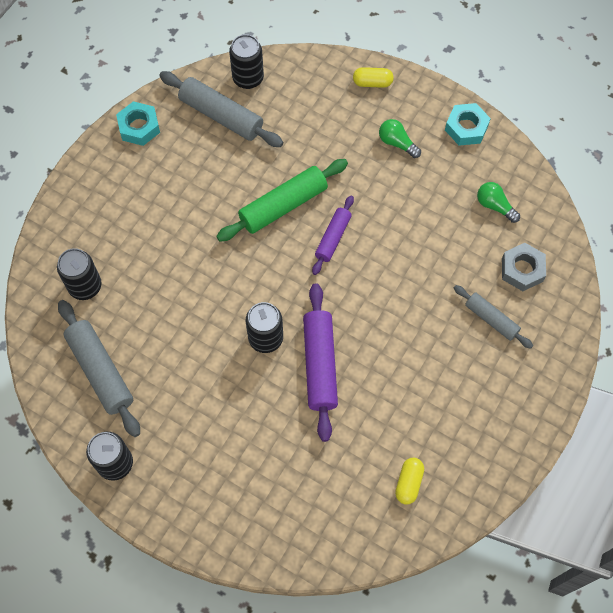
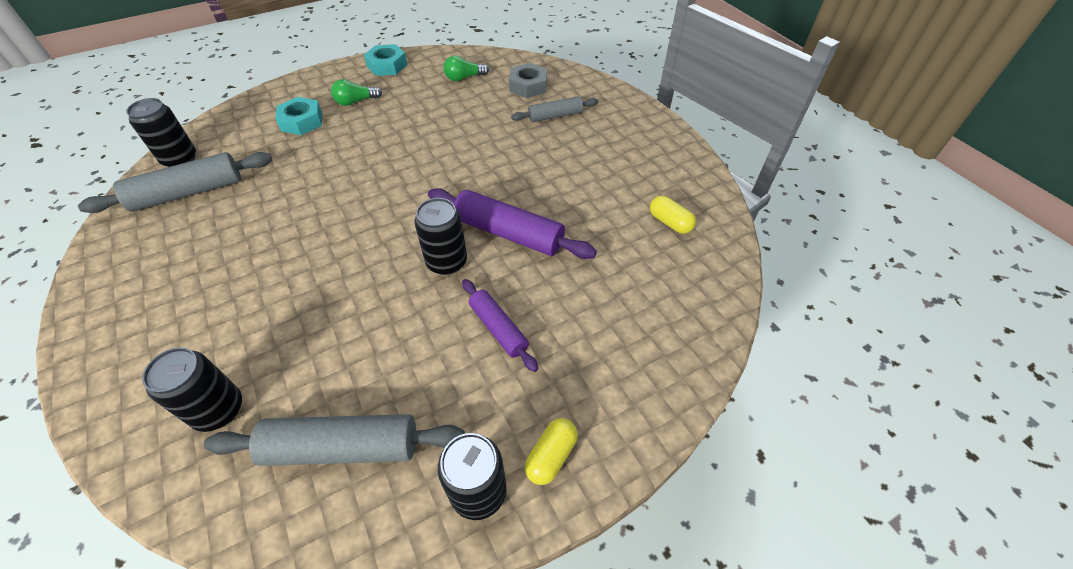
camera: 60 degrees left, 15 degrees down
turquoise nut [116,101,160,146] -> turquoise nut moved to [275,97,322,135]
green rolling pin [216,159,348,242] -> none
purple rolling pin [312,196,354,275] -> purple rolling pin moved to [462,279,538,372]
yellow capsule [353,67,394,88] -> yellow capsule moved to [525,418,578,485]

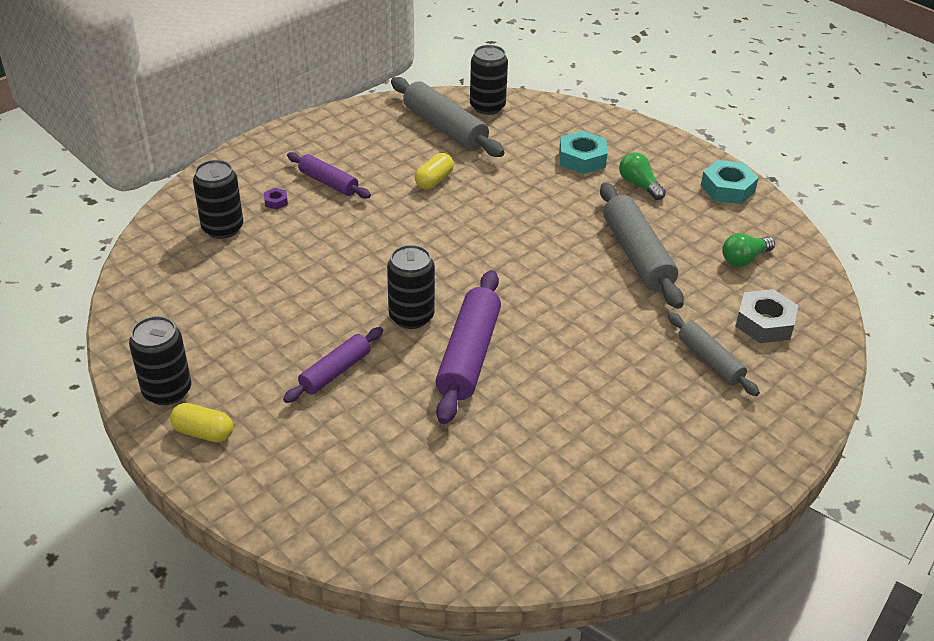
camera: 75 degrees right, 10 degrees down
grey rolling pin [203,414,465,466] -> grey rolling pin moved to [600,183,684,309]
green light bulb [443,56,489,81] -> green light bulb turned 90 degrees counterclockwise [722,233,775,267]
yellow capsule [650,196,696,234] -> yellow capsule moved to [415,153,454,189]
none -> purple nut [264,188,288,209]
none -> purple rolling pin [287,152,371,199]

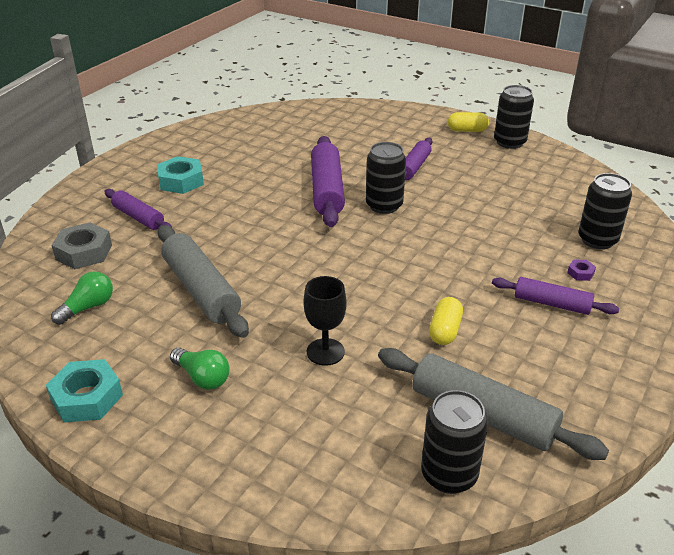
camera: 165 degrees right, 5 degrees down
turquoise nut [559,131,608,174] -> turquoise nut moved to [157,156,204,194]
grey rolling pin [668,312,760,396] -> purple rolling pin [104,189,172,230]
none -> black goblet [304,276,347,366]

